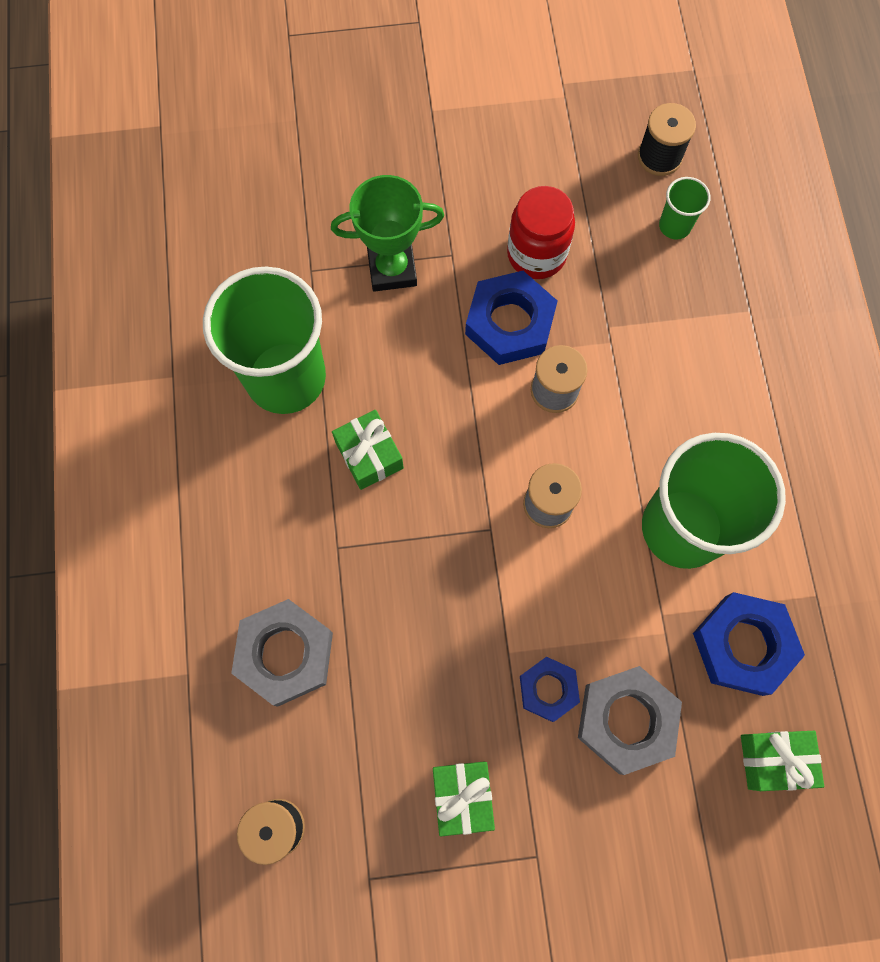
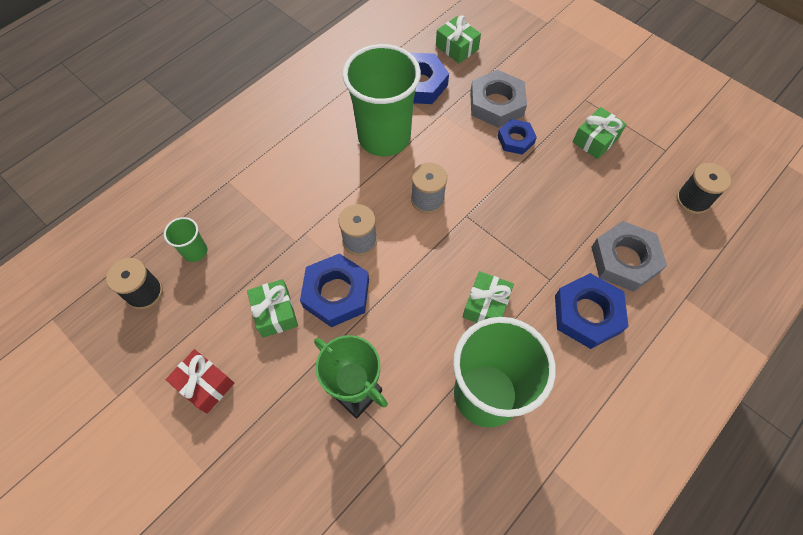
camera: 130 degrees left, 10 degrees down
red jar [507,186,575,279] -> green gift [247,279,298,338]
none -> red gift [166,349,234,414]
none -> blue nut [555,273,629,349]

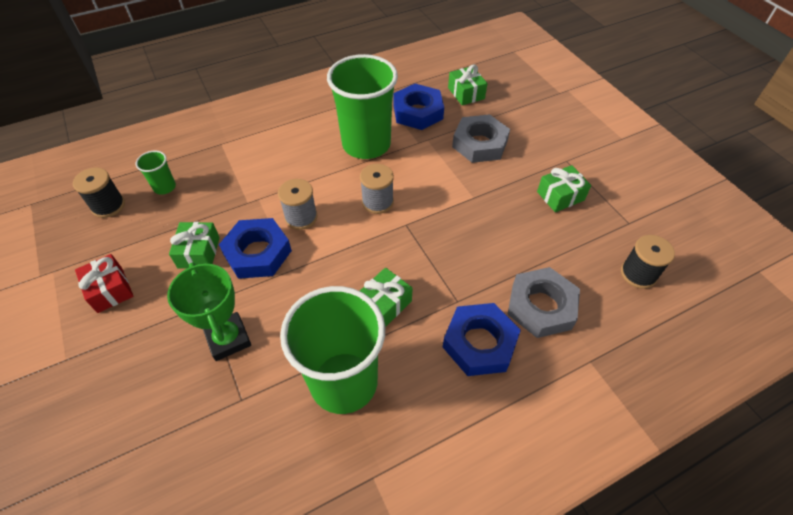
camera: 20 degrees right, 10 degrees down
blue nut [498,119,537,155] -> none

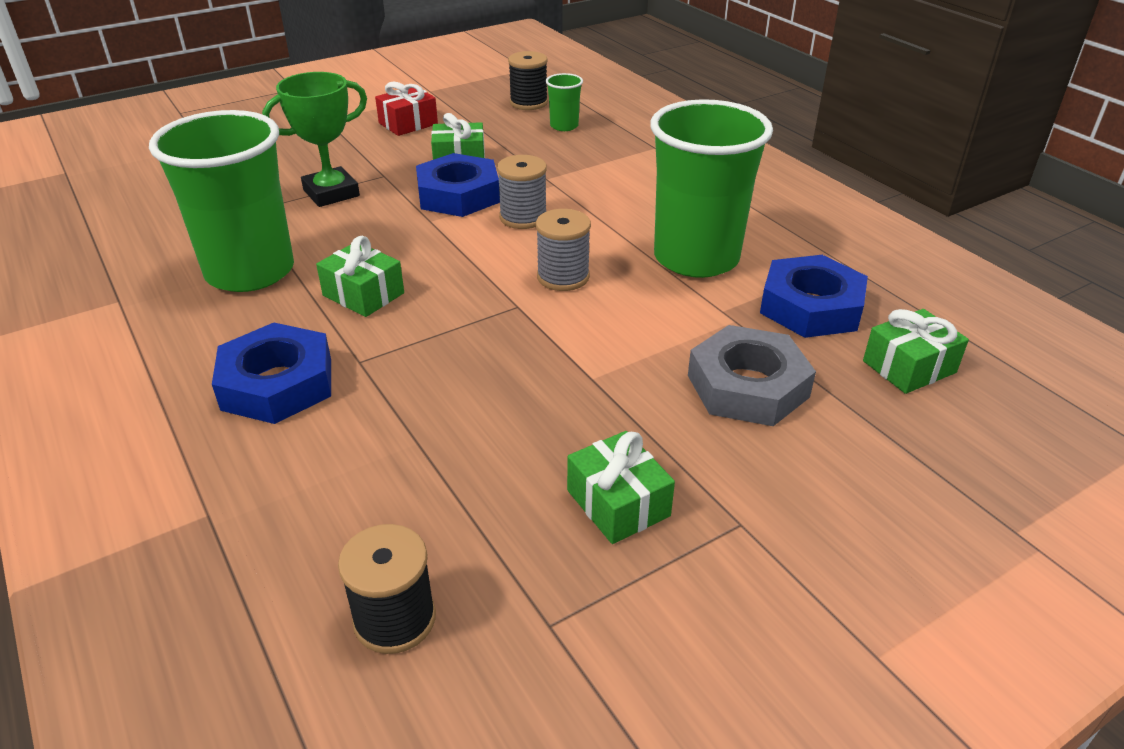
camera: 85 degrees right, 15 degrees down
grey nut [507,267,580,338] -> none

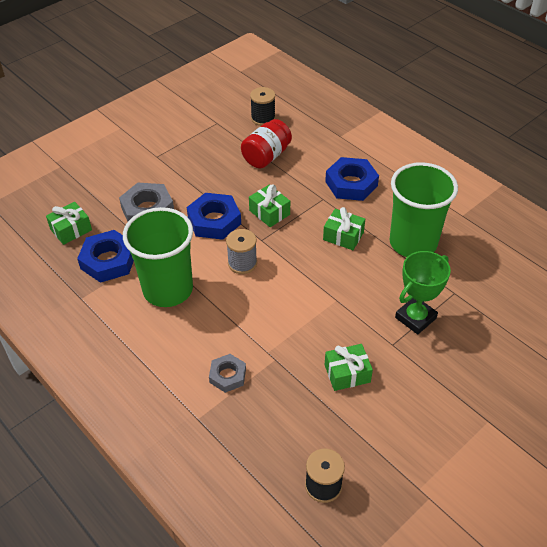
camera: 170 degrees right, 10 degrees up
red gift [375,82,438,136] -> none
blue nut [416,153,500,217] -> blue nut moved to [187,193,241,240]
grey spool [497,155,547,229] -> none
green cup [546,73,583,131] -> none
green gift [567,431,675,544] -> green gift moved to [249,185,290,227]
none -> grey nut [209,354,246,393]
none -> red jar [241,119,292,168]

